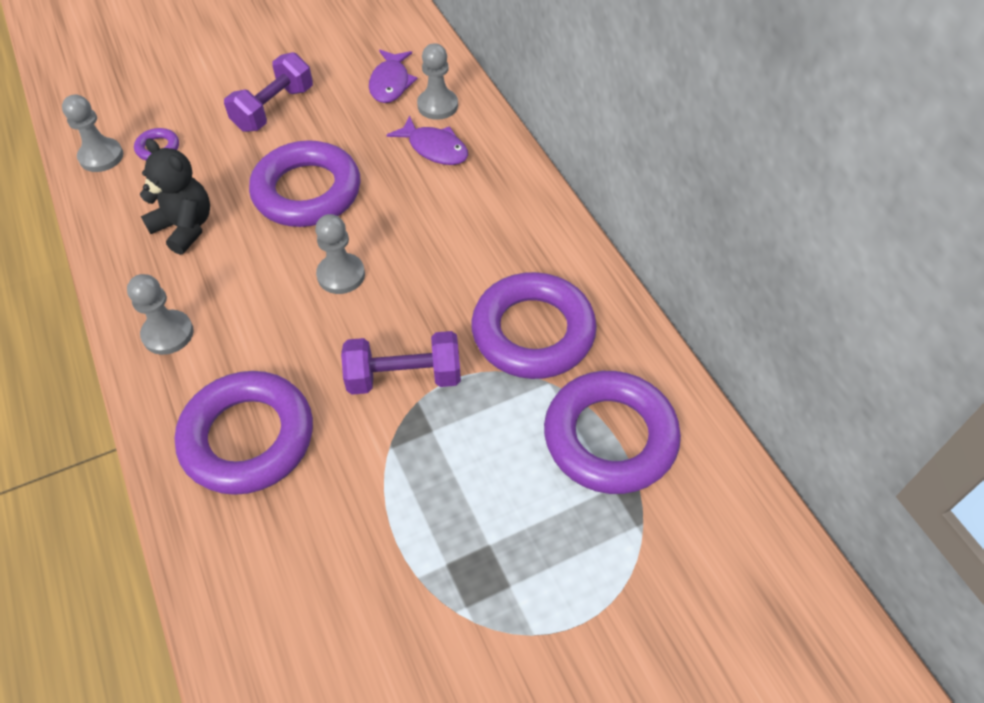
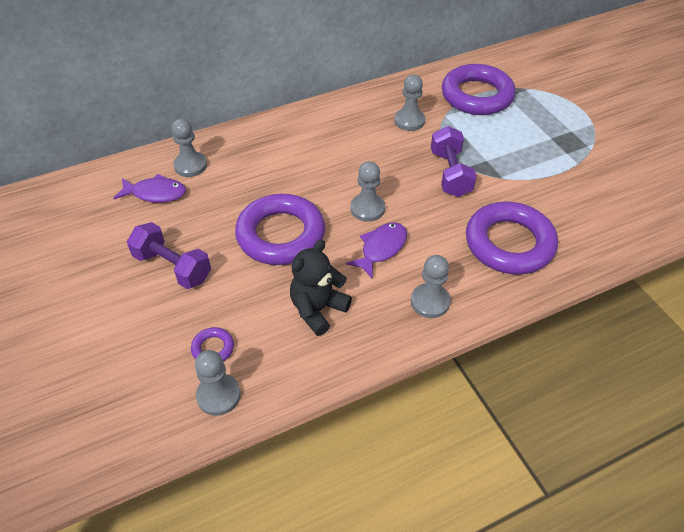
camera: 90 degrees left, 5 degrees down
purple fish [387,115,468,165] -> purple fish moved to [346,222,407,278]
purple ring [471,272,597,379] -> grey pawn [394,75,425,131]

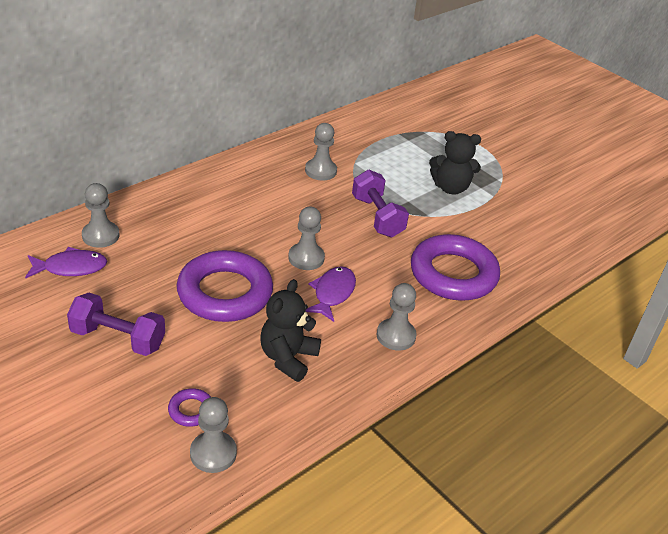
camera: 20 degrees left, 10 degrees down
purple ring [442,64,516,115] -> none
none -> black teddy bear [429,131,481,194]

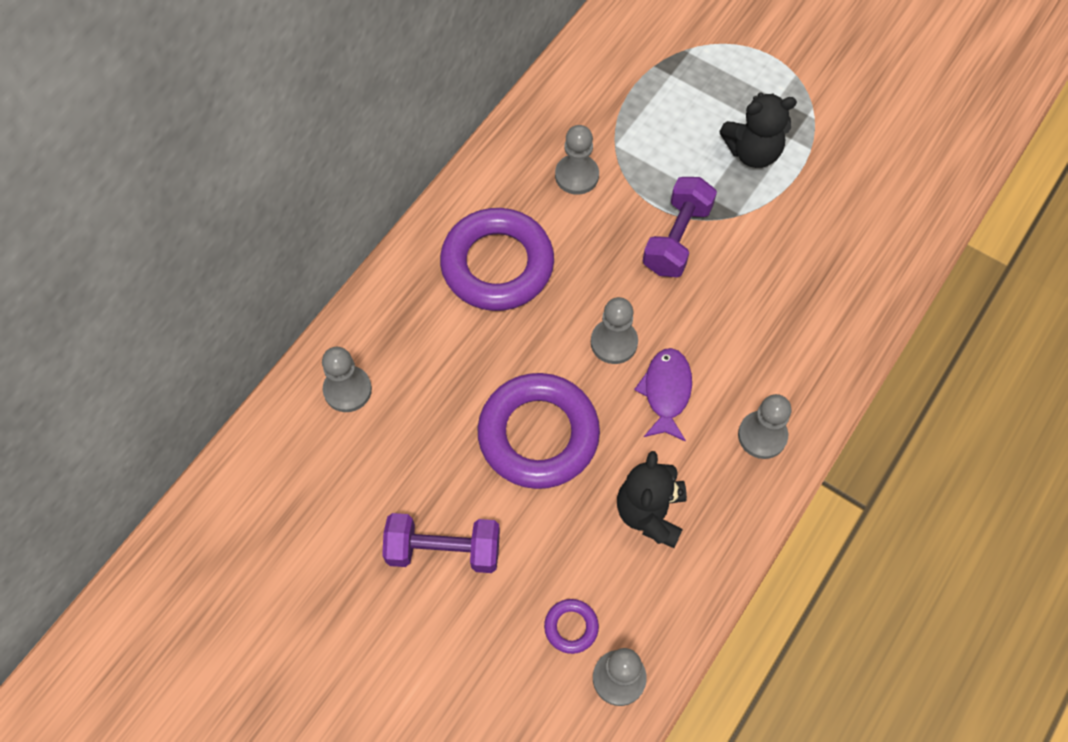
camera: 10 degrees left, 25 degrees up
purple fish [25,247,107,278] -> none
purple dumbbell [352,170,409,237] -> purple dumbbell turned 60 degrees clockwise [643,177,717,277]
purple ring [411,234,500,301] -> purple ring moved to [440,208,554,311]

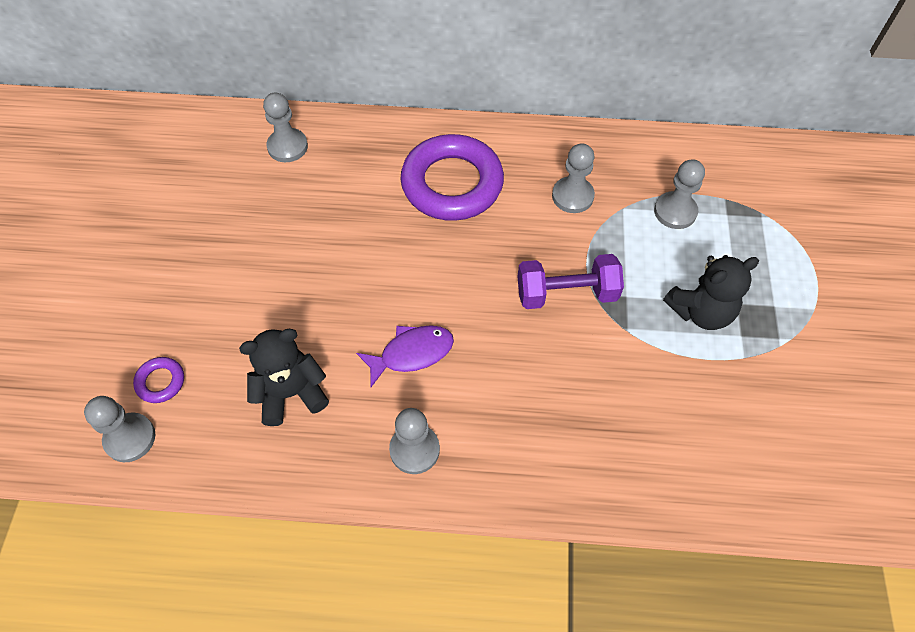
camera: 60 degrees right, 5 degrees down
purple dumbbell [382,513,500,573] -> none
purple ring [477,373,600,489] -> none
grey pawn [591,297,638,364] -> grey pawn moved to [654,159,705,229]
black teddy bear [719,92,797,168] -> black teddy bear turned 75 degrees counterclockwise [663,255,759,330]

